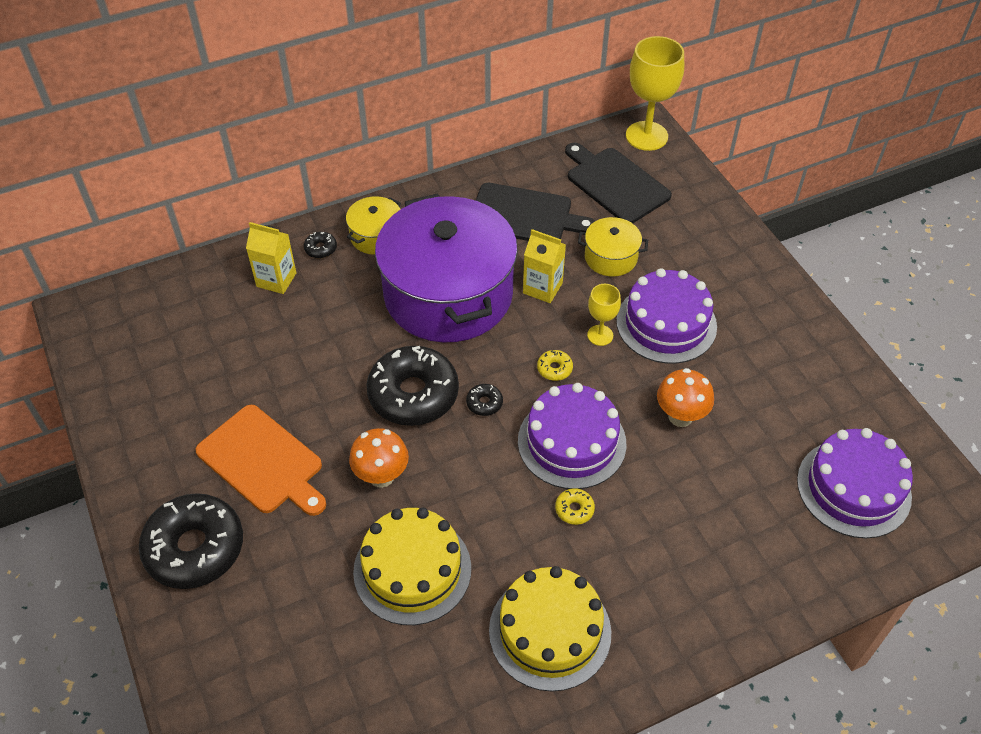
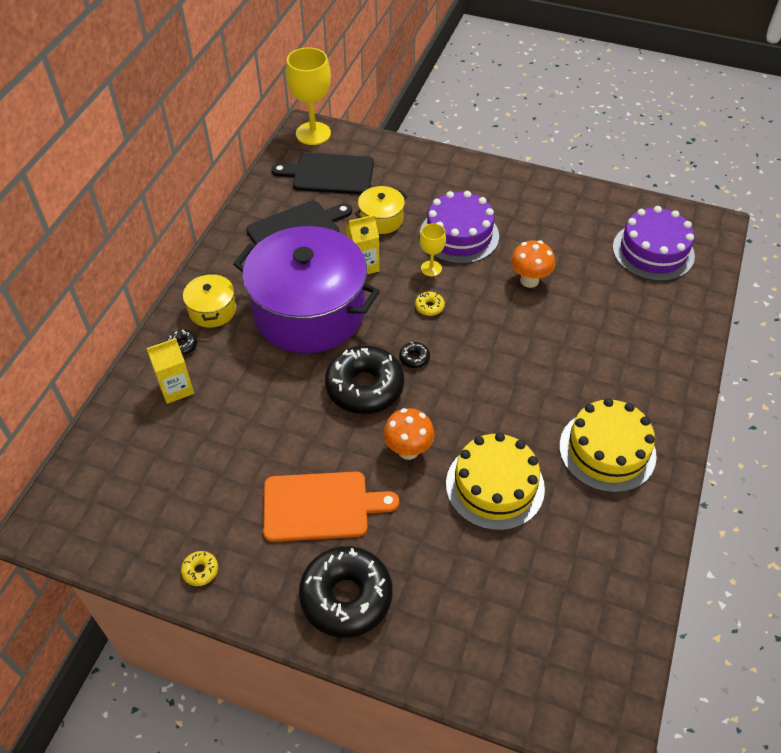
camera: 45 degrees left, 0 degrees up
purple cake [518,383,626,489] -> none
yellow donut [555,488,595,525] -> yellow donut moved to [181,551,218,586]

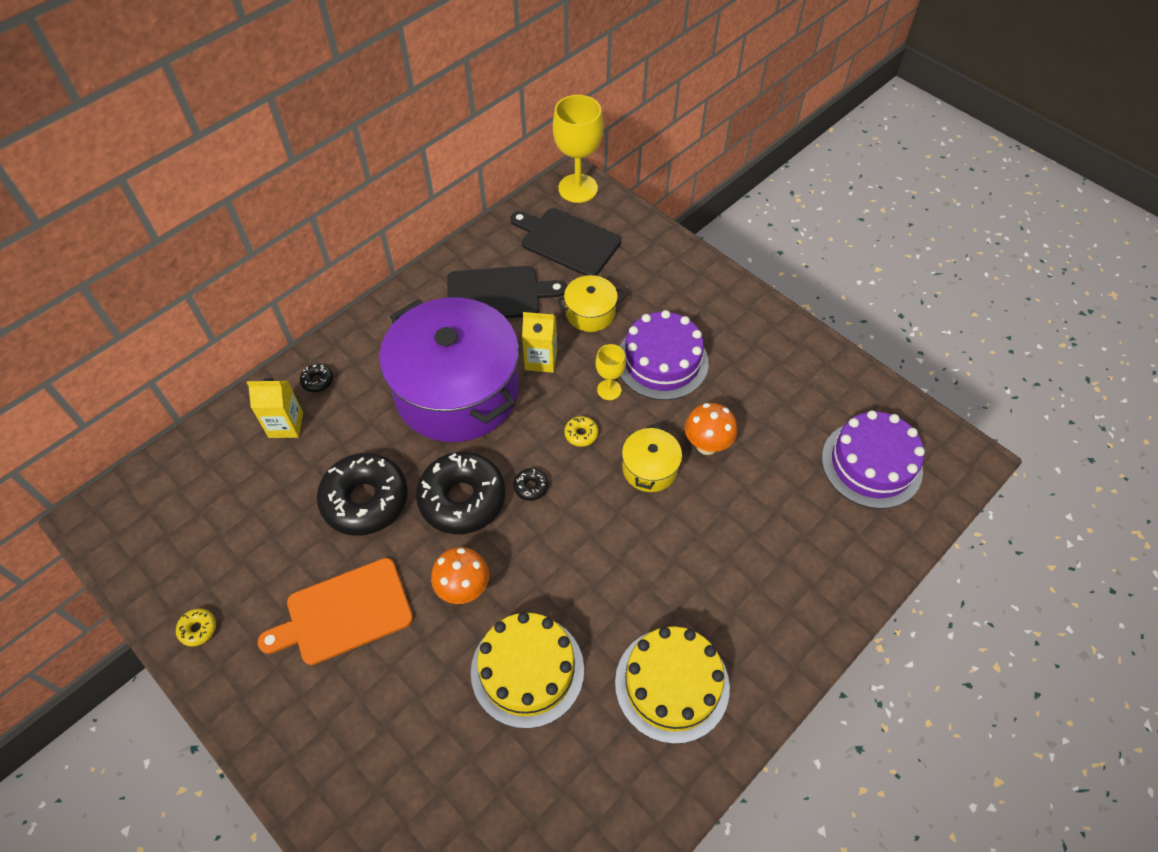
camera: 25 degrees right, 5 degrees up
yellow pot [183,273,236,328] -> yellow pot moved to [622,425,682,492]
orange cutting board [263,472,399,542] -> orange cutting board turned 135 degrees clockwise [258,558,413,665]
black donut [299,546,392,637] -> black donut moved to [317,453,408,536]

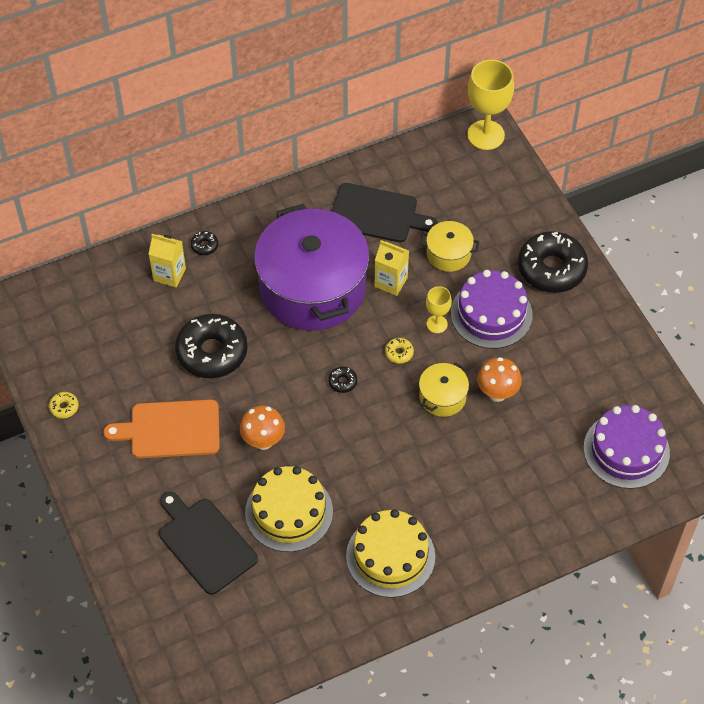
camera: 20 degrees right, 0 degrees up
black donut [416,452,506,534] -> black donut moved to [518,231,588,293]
black cutting board [511,208,621,276] -> black cutting board moved to [159,492,258,595]

